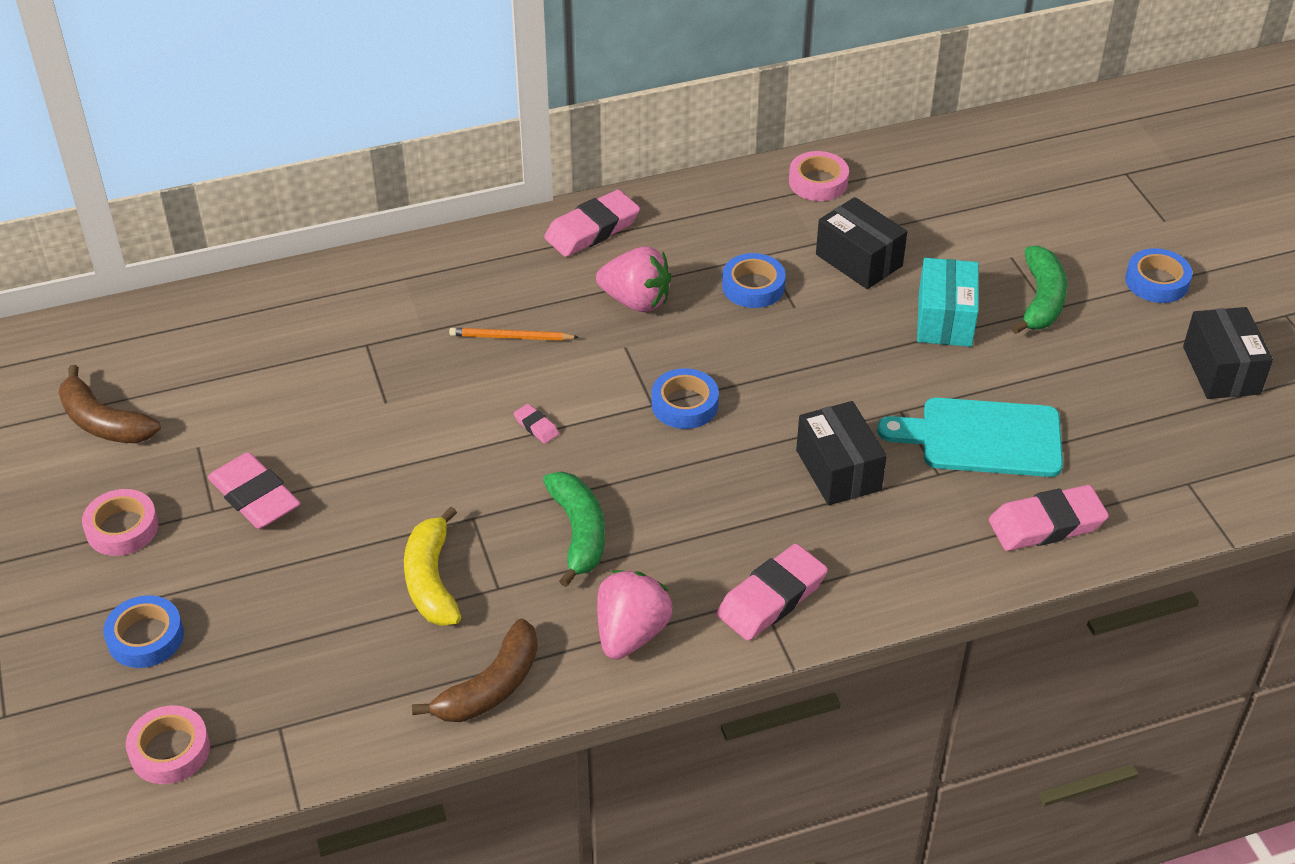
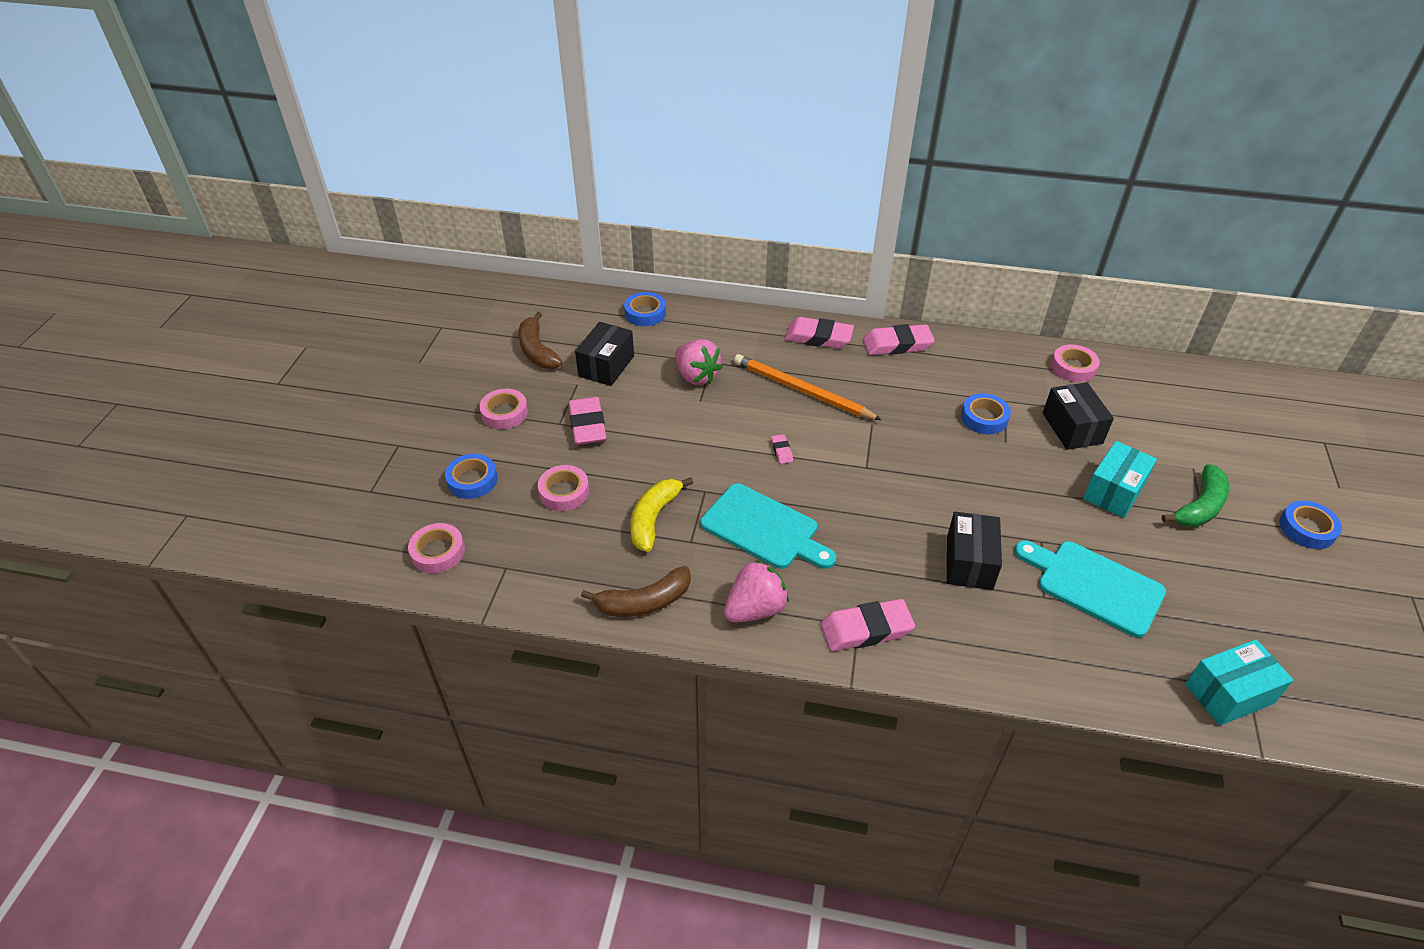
camera: 30 degrees right, 0 degrees up
orange pencil [449,328,579,341] -> orange pencil [734,354,882,420], size x1.84
green banana [543,472,605,587] -> turquoise cutting board [701,483,836,569]
pink strawberry [596,246,671,312] -> pink strawberry moved to [675,339,723,385]
blue tape [652,368,719,429] -> blue tape moved to [624,292,666,326]
pink eraser [989,485,1109,551] -> pink eraser moved to [784,317,854,349]
black box [1183,307,1273,399] -> black box moved to [575,322,634,386]
none -> pink tape [538,465,589,511]
none -> turquoise box [1185,639,1293,726]

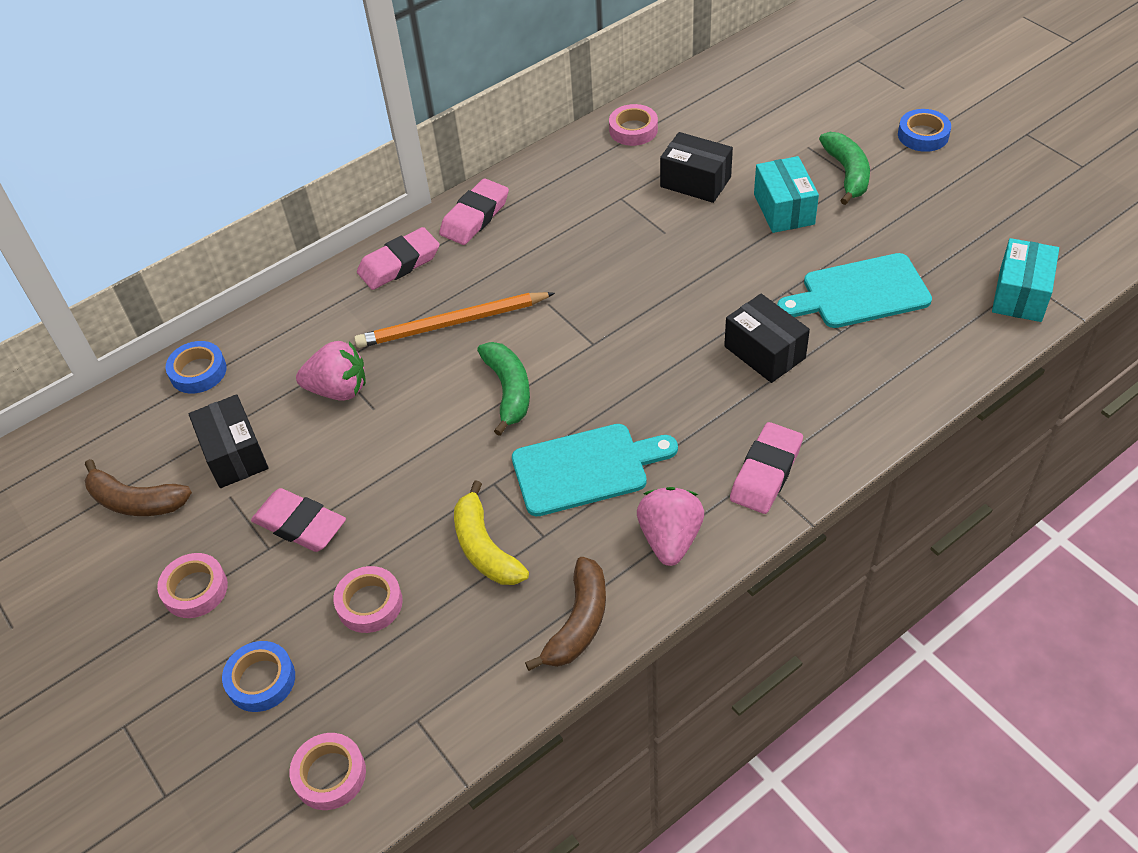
camera: 45 degrees left, 5 degrees up
pink eraser [771,434,793,464] -> green banana [477,342,530,436]
blue tape [961,393,1011,434] -> none

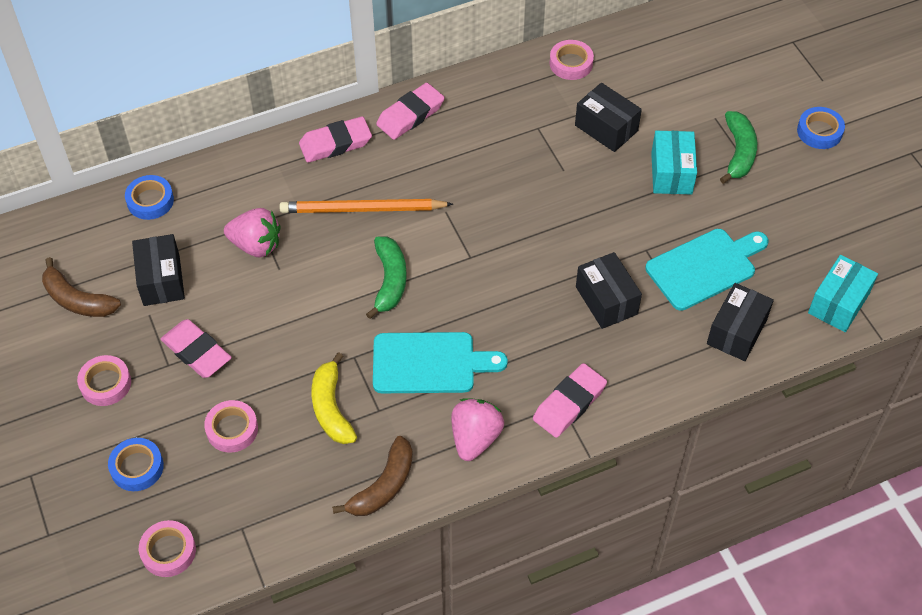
camera: 10 degrees right, 5 degrees up
turquoise cutting board [777,253,932,328] -> turquoise cutting board turned 150 degrees clockwise [645,229,769,311]
none -> black box [707,283,774,361]

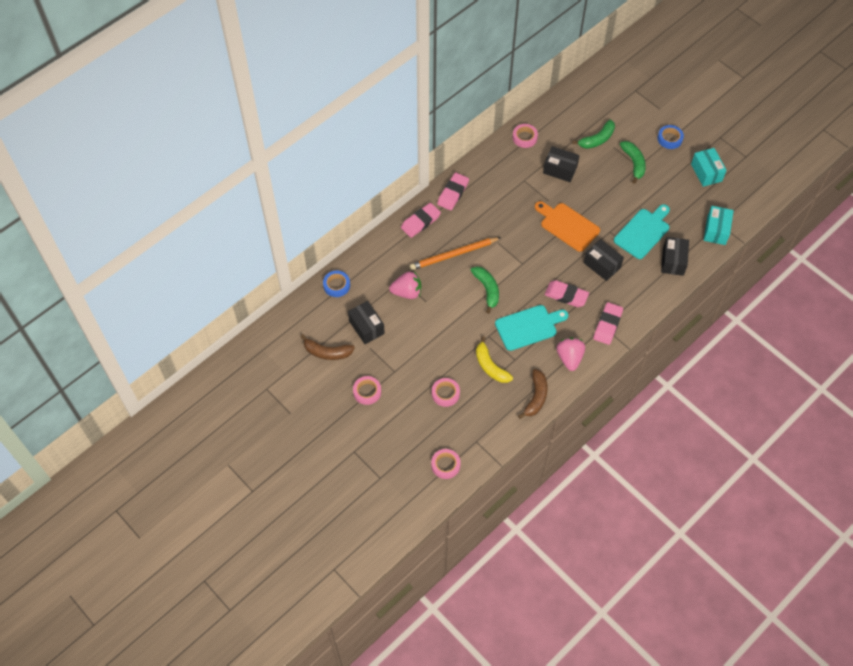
camera: 20 degrees left, 5 degrees up
blue tape [108,438,164,491] -> none
pink eraser [161,319,232,378] -> pink eraser moved to [545,280,589,307]
turquoise box [651,131,697,194] -> turquoise box moved to [691,148,727,187]
none -> orange cutting board [535,201,600,252]
none -> green banana [572,119,615,149]

